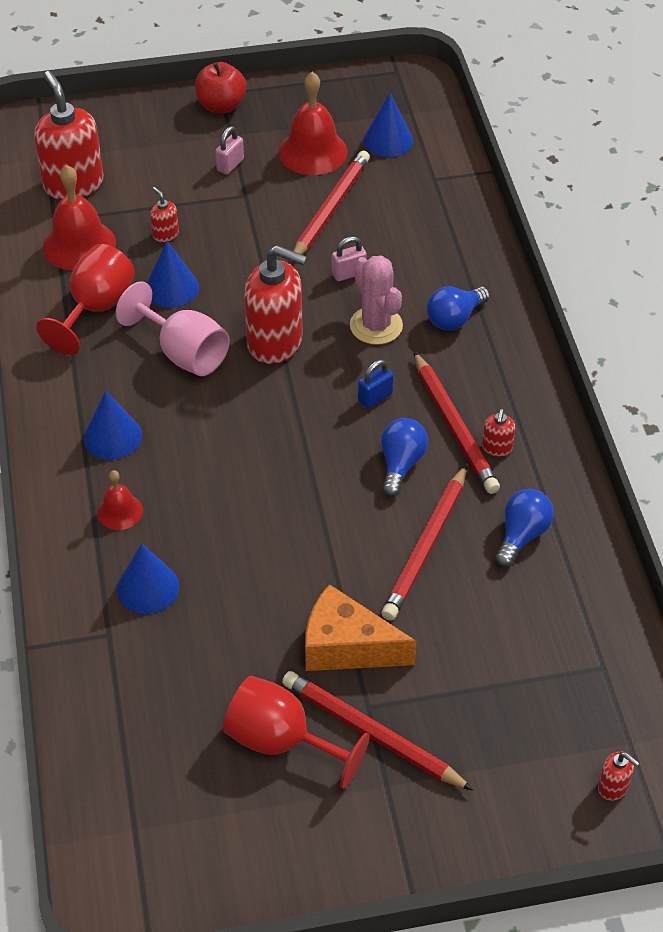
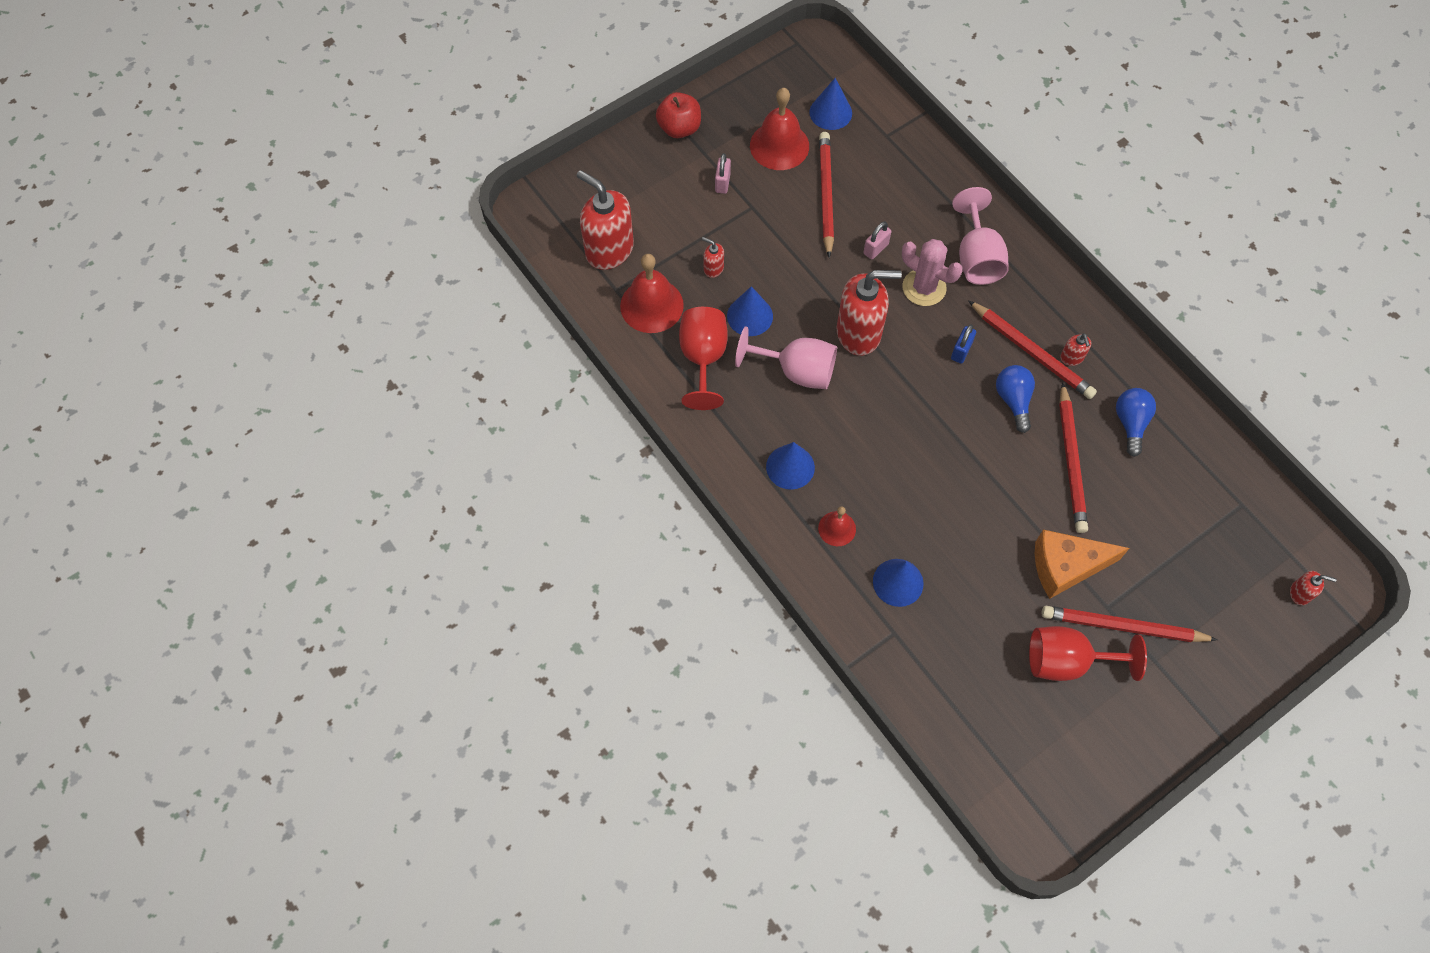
camera: 25 degrees left, 15 degrees up
blue light bulb [427,286,490,331] -> pink goblet [952,187,1009,285]

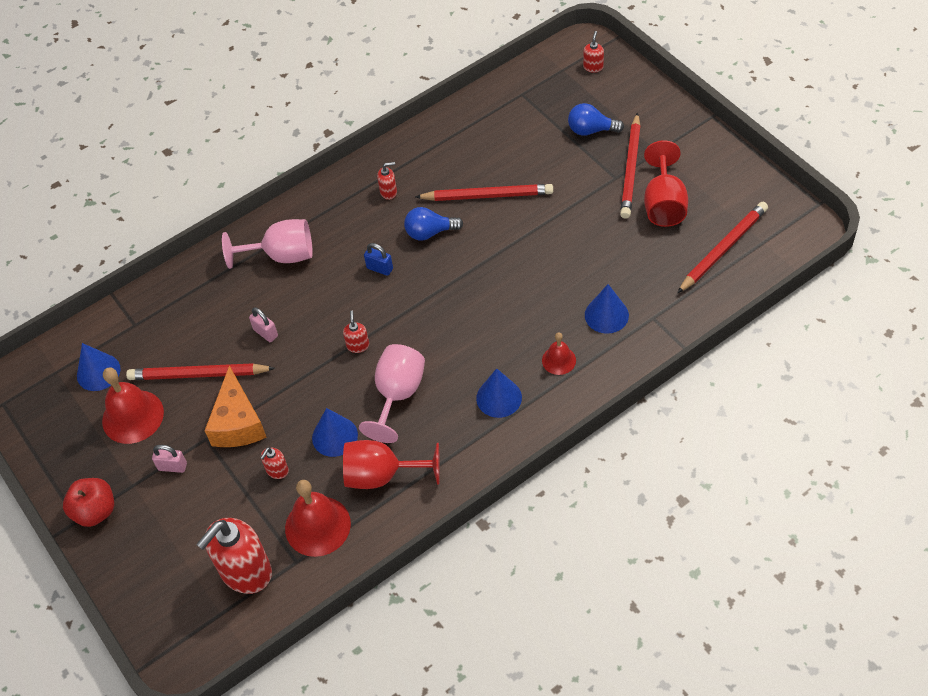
camera: 85 degrees left, 10 degrees down
red soap dispenser [837,270,902,356] -> red soap dispenser [343,311,369,353], size x0.44
pink cactus [902,239,963,306] -> none
red pencil [968,300,1097,399] -> red pencil moved to [677,202,768,293]
orange cheese [1035,530,1129,599] -> orange cheese moved to [204,365,267,447]
blue light bulb [1116,388,1156,457] -> blue light bulb moved to [568,103,624,136]

